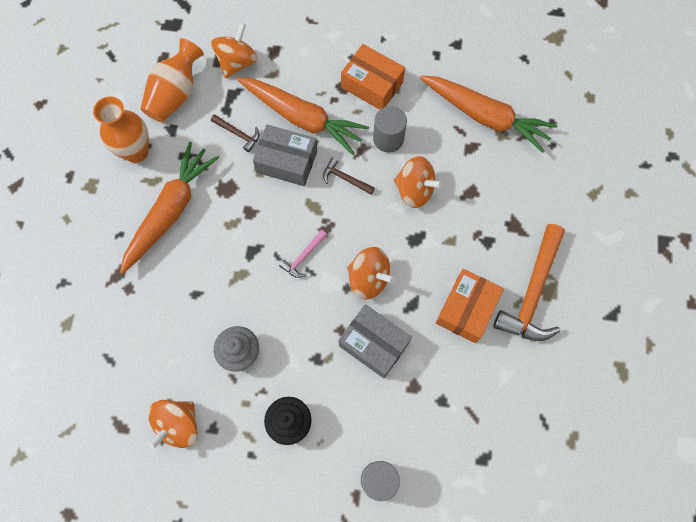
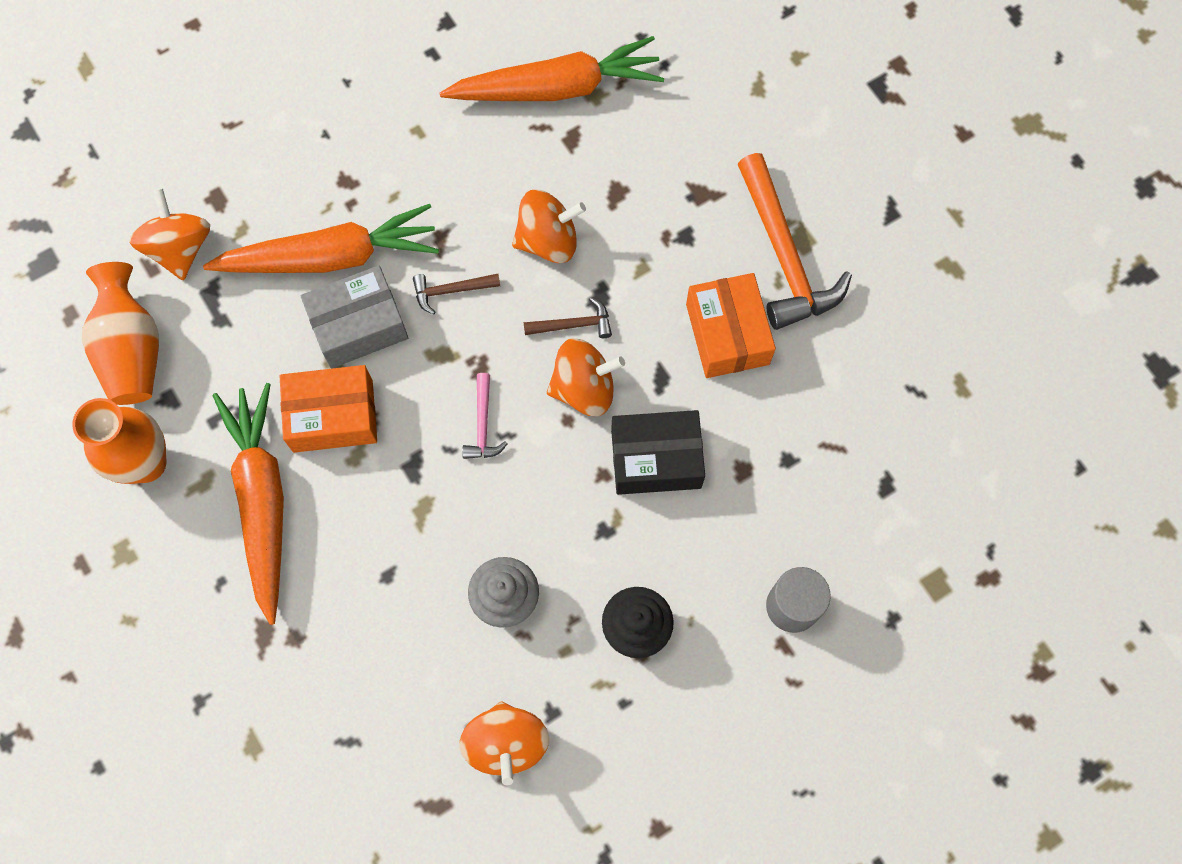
camera: 40 degrees left, 0 degrees up
brown hammer [211,114,260,152] -> brown hammer moved to [523,297,612,338]
grey box [338,304,412,378] -> black box [611,410,705,495]
orange box [341,44,405,110] -> orange box moved to [280,365,377,453]
grey cylinder [373,106,407,153] -> none

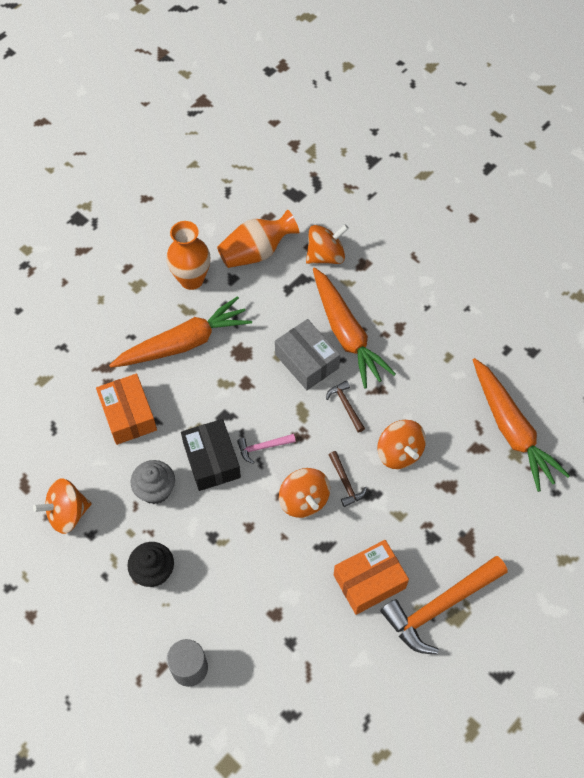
camera: 75 degrees right, 10 degrees down
orange box [280,365,377,453] -> orange box moved to [96,374,157,445]
black box [611,410,705,495] -> black box moved to [181,419,241,491]

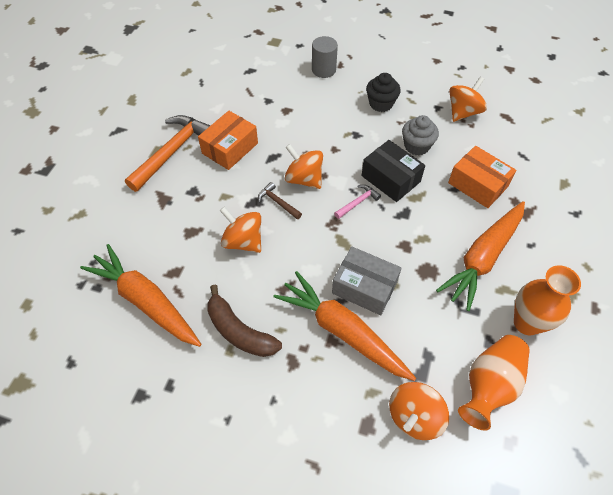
camera: 155 degrees right, 5 degrees down
brown hammer [326,380,365,432] -> none
none -> brown banana [207,285,282,357]

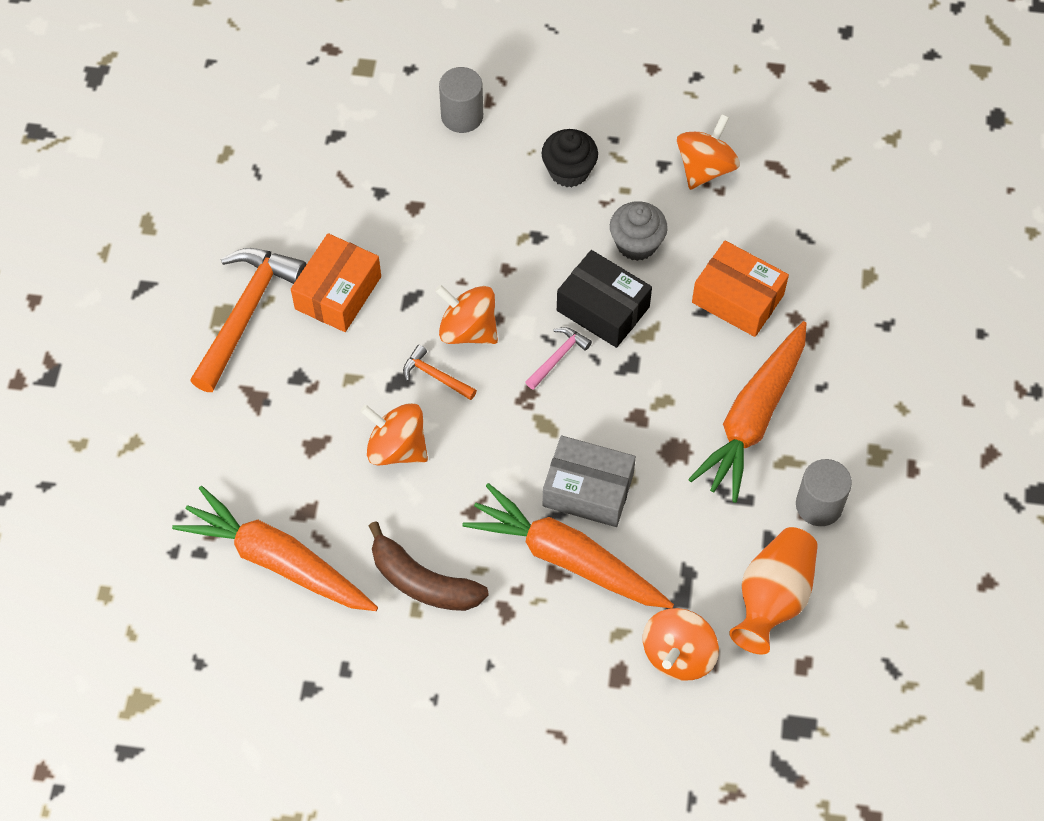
camera: 10 degrees left, 5 degrees up
brown hammer [258,182,302,219] -> orange hammer [403,345,477,400]
orange vase [514,265,581,335] -> grey cylinder [796,459,852,526]

